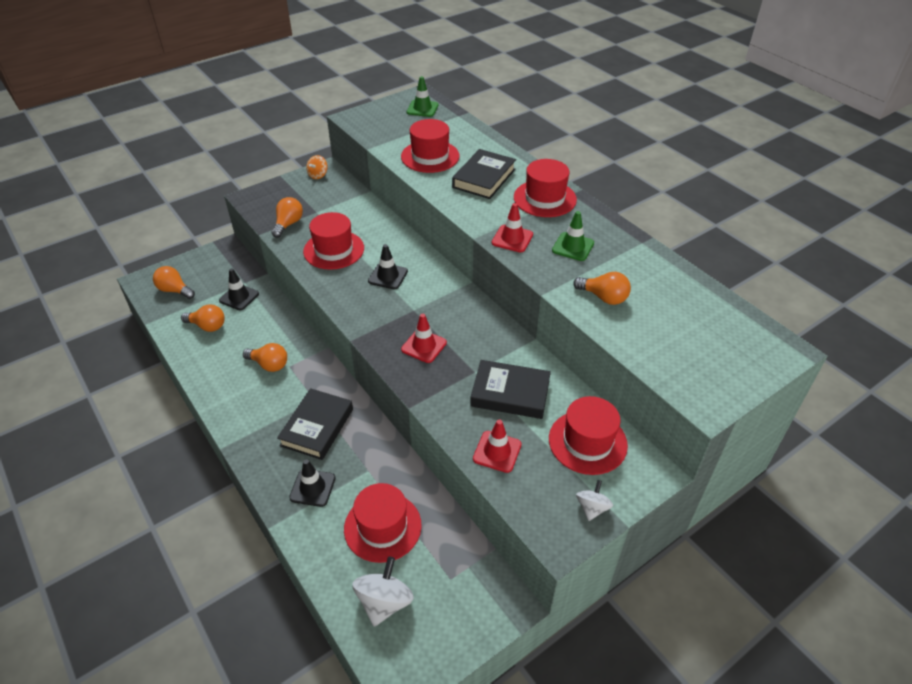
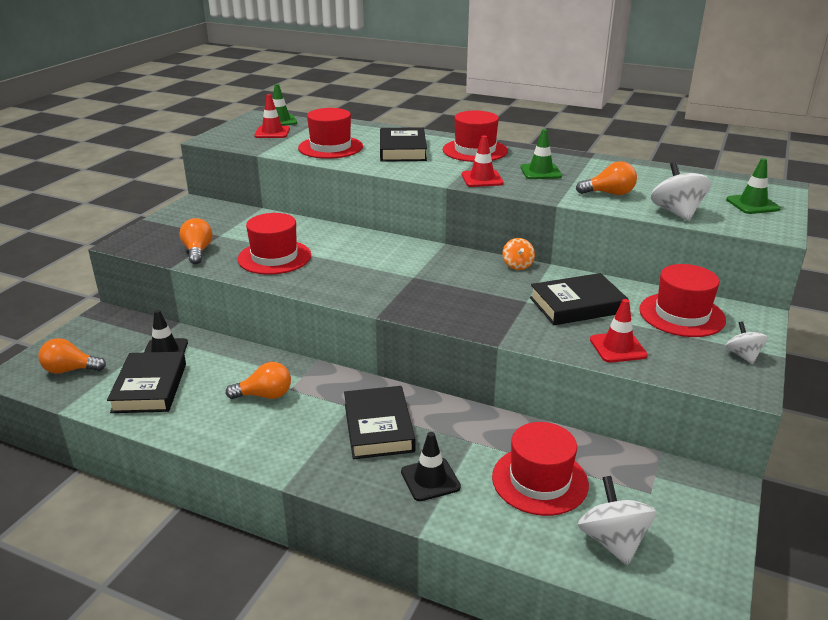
camera: 30 degrees left, 15 degrees down
orange light bulb [181,304,225,332] -> black book [107,352,186,413]
orange spinning top [306,155,328,179] -> orange spinning top moved to [502,238,535,270]
black traffic cone [368,244,408,290] -> none
red traffic cone [401,314,447,363] -> red traffic cone moved to [254,94,290,138]
none -> white spinning top [651,162,711,221]
none -> green traffic cone [726,158,781,214]

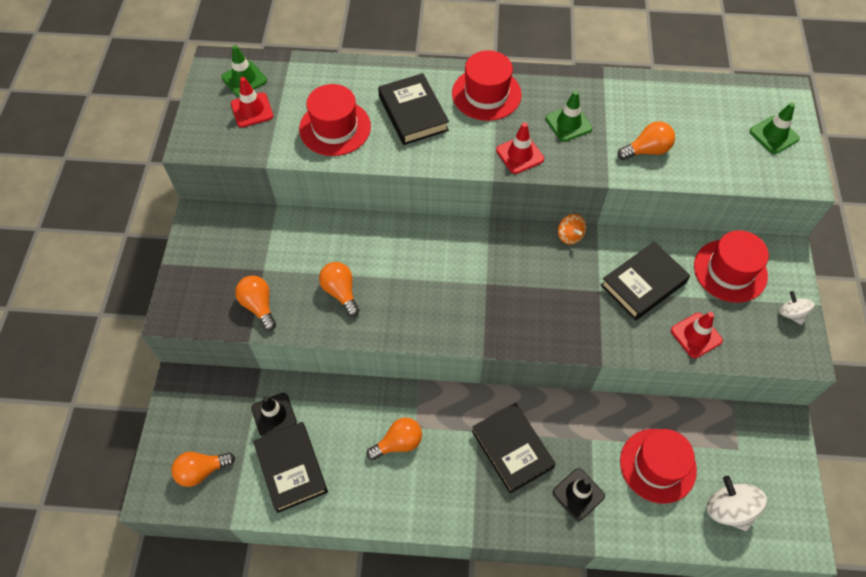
camera: 20 degrees left, 30 degrees up
red hat [238,213,311,275] -> orange light bulb [319,262,359,317]
white spinning top [651,162,711,221] -> none

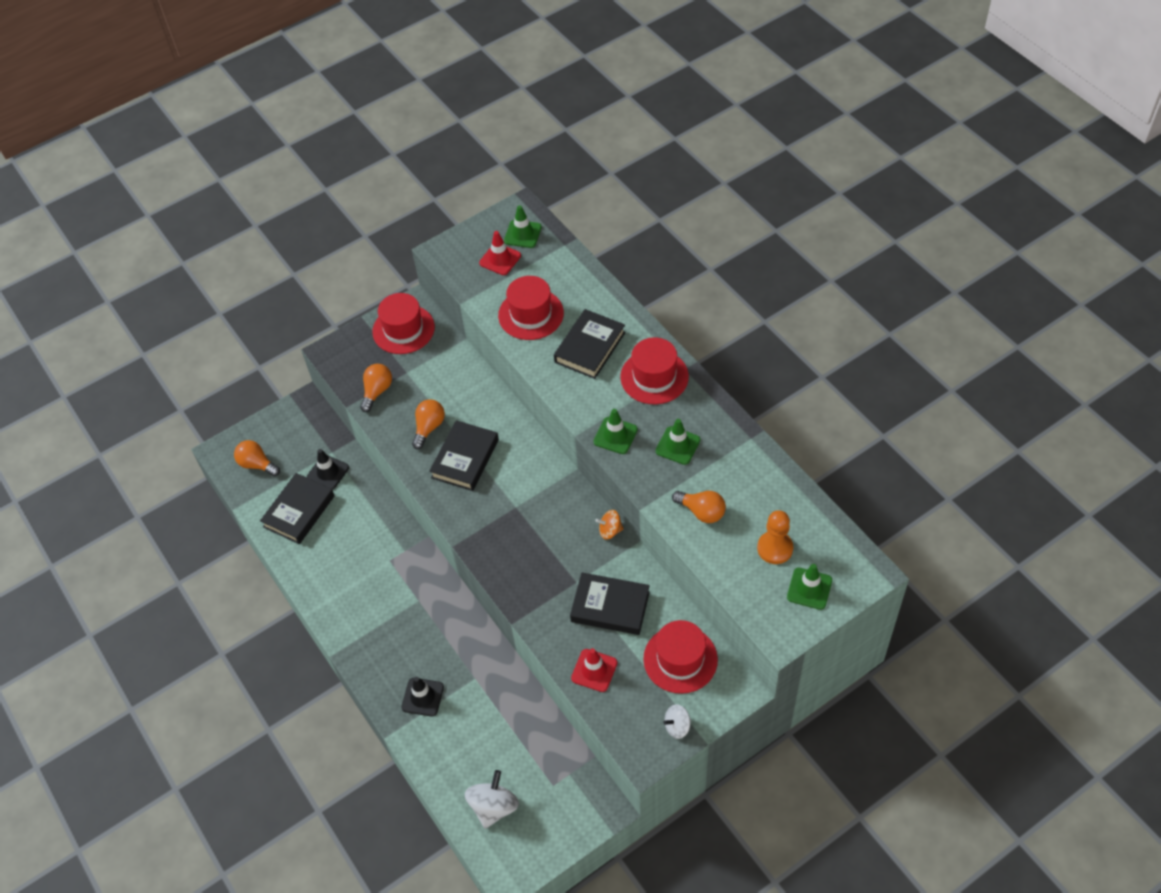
camera: 55 degrees right, 5 degrees down
orange light bulb [367,418,422,460] -> none
black book [472,403,556,494] -> black book moved to [429,420,499,491]
red traffic cone [496,123,544,174] -> green traffic cone [593,409,638,454]
orange spinning top [558,214,586,244] -> orange spinning top turned 60 degrees clockwise [595,510,624,540]
red hat [620,429,697,504] -> red hat moved to [372,293,435,354]
white spinning top [779,291,815,325] -> white spinning top turned 135 degrees counterclockwise [663,704,691,739]
none -> orange pawn [757,510,793,564]

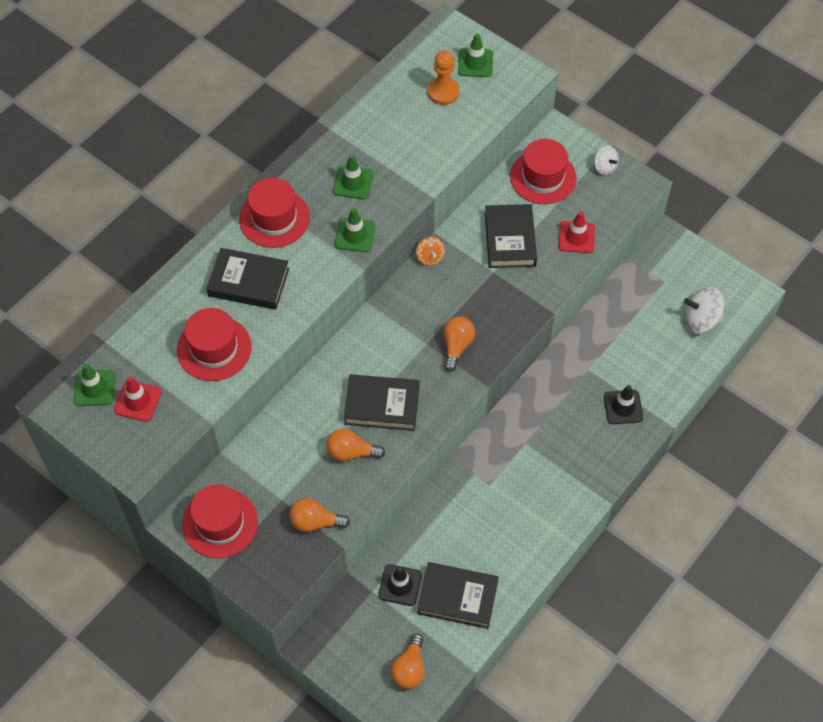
camera: 110 degrees left, 5 degrees up
orange light bulb [672,491,726,523] -> orange light bulb moved to [444,317,475,372]

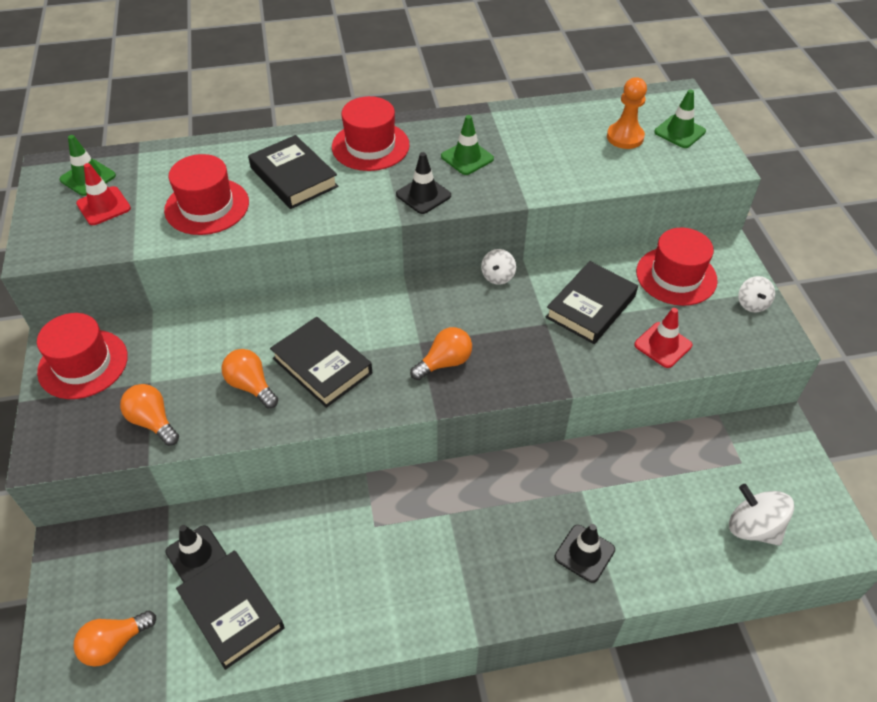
camera: 40 degrees right, 10 degrees down
green traffic cone [335,208,375,252] -> black traffic cone [396,152,451,214]
orange spinning top [416,237,445,266] -> white spinning top [481,249,516,285]

